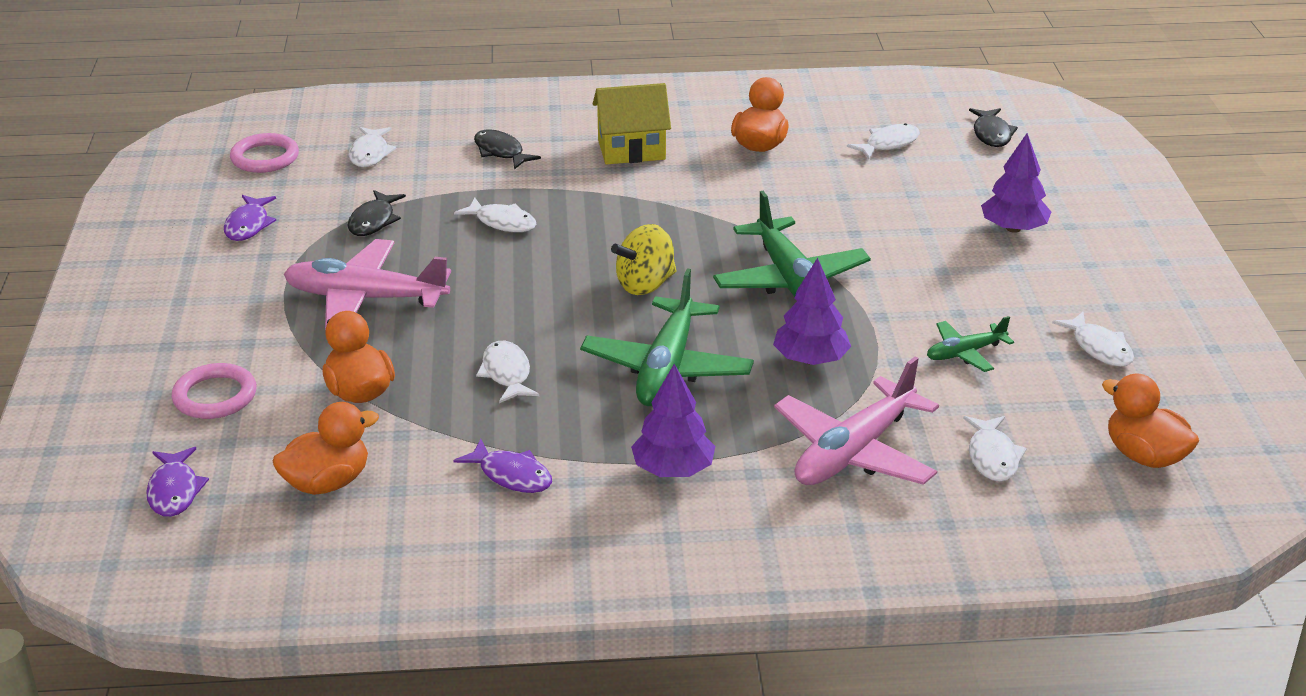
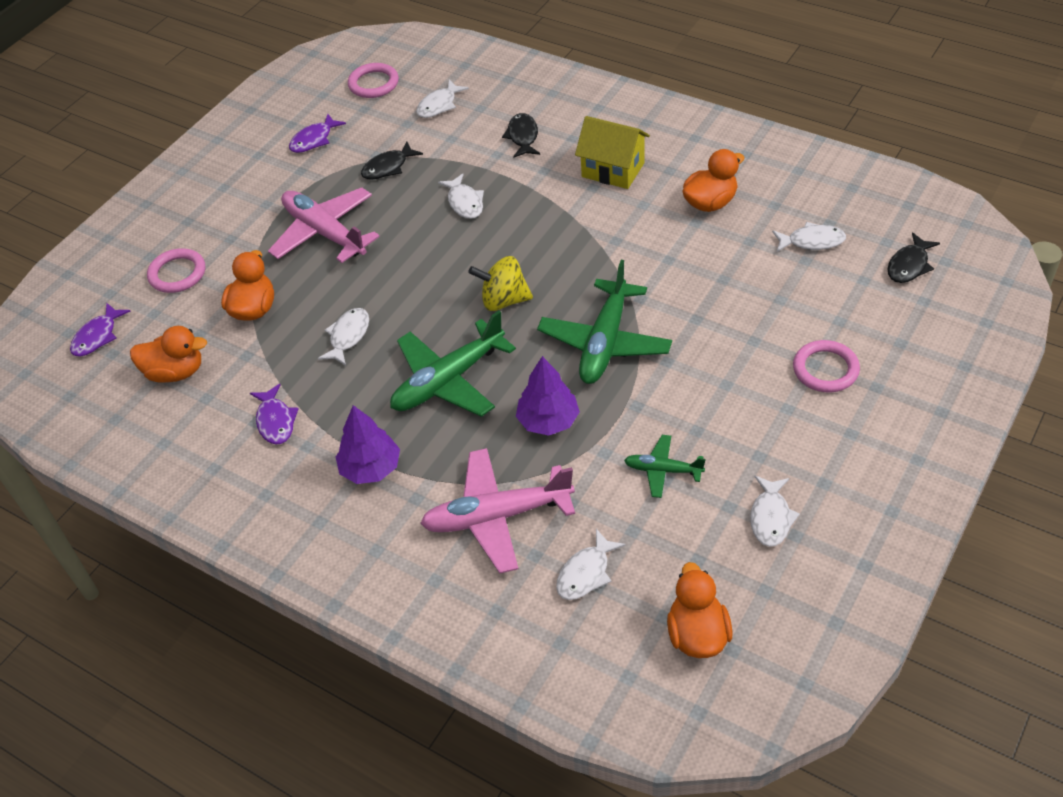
camera: 40 degrees right, 15 degrees up
purple tree [981,133,1051,233] -> pink ring [793,340,860,393]

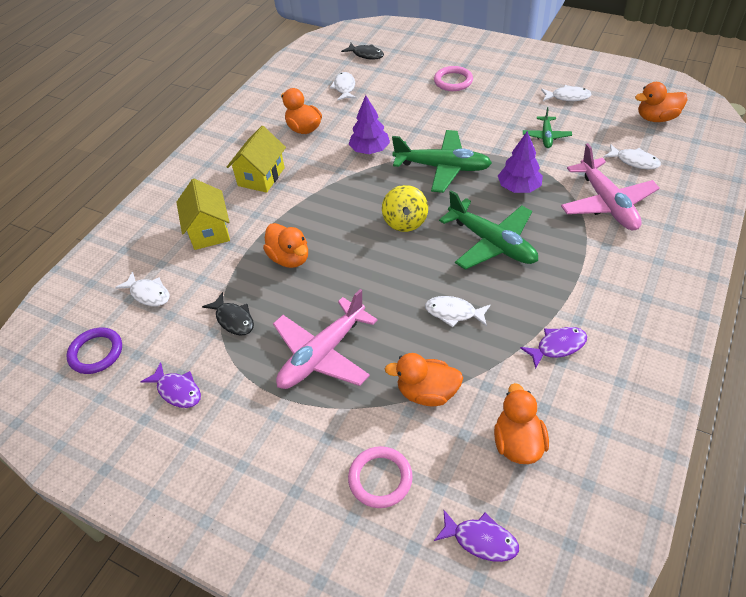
camera: 95 degrees left, 0 degrees up
purple tree [336,405,400,484] -> purple tree moved to [349,95,390,154]
pink ring [348,63,399,98] -> purple ring [66,327,122,374]
white fish [438,174,484,219] -> orange duck [263,223,308,268]
black fish [502,113,540,158] -> yellow house [177,179,230,250]

